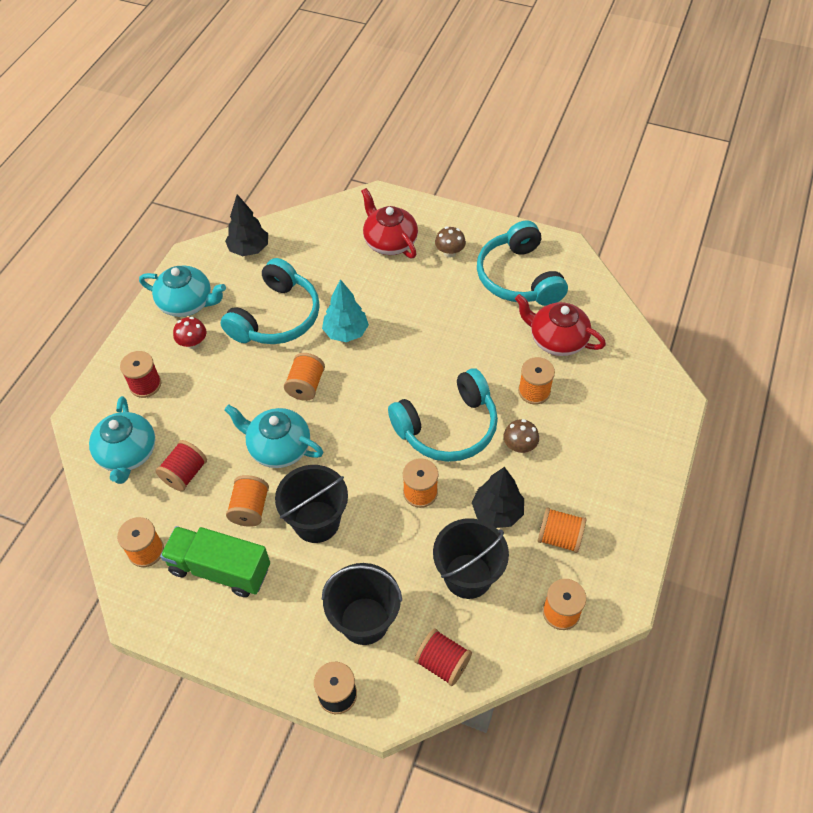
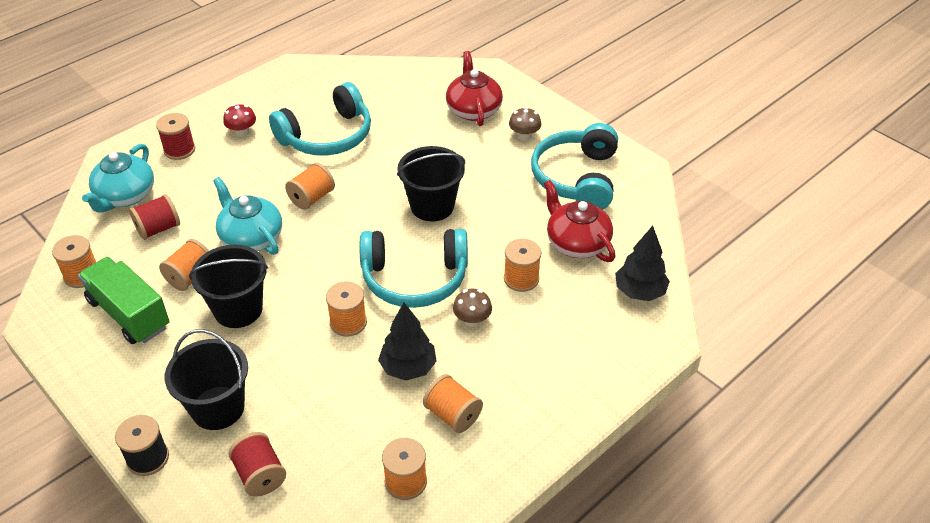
camera: 25 degrees right, 10 degrees down
turquoise teapot [139,266,226,317] -> none
black tree [225,194,268,256] -> black tree moved to [615,226,670,301]
turquoise tree [322,279,369,342] -> none
black bucket [433,518,509,599] -> black bucket moved to [397,146,465,221]

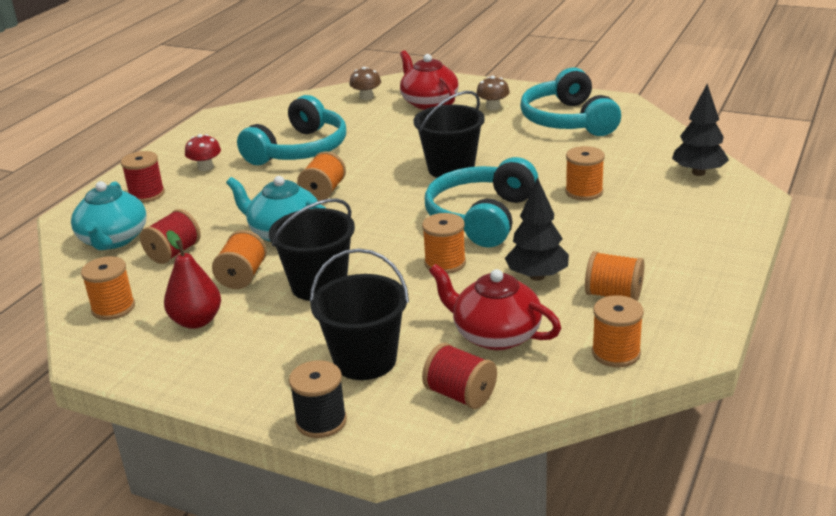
camera: 20 degrees left, 15 degrees down
green truck [78,257,170,344] -> red pear [164,230,221,329]
turquoise headphones [359,229,468,308] -> turquoise headphones turned 135 degrees clockwise [425,157,538,247]
brown mushroom [453,289,492,327] -> brown mushroom moved to [350,67,381,100]
red teapot [544,180,616,262] -> red teapot moved to [429,264,561,350]

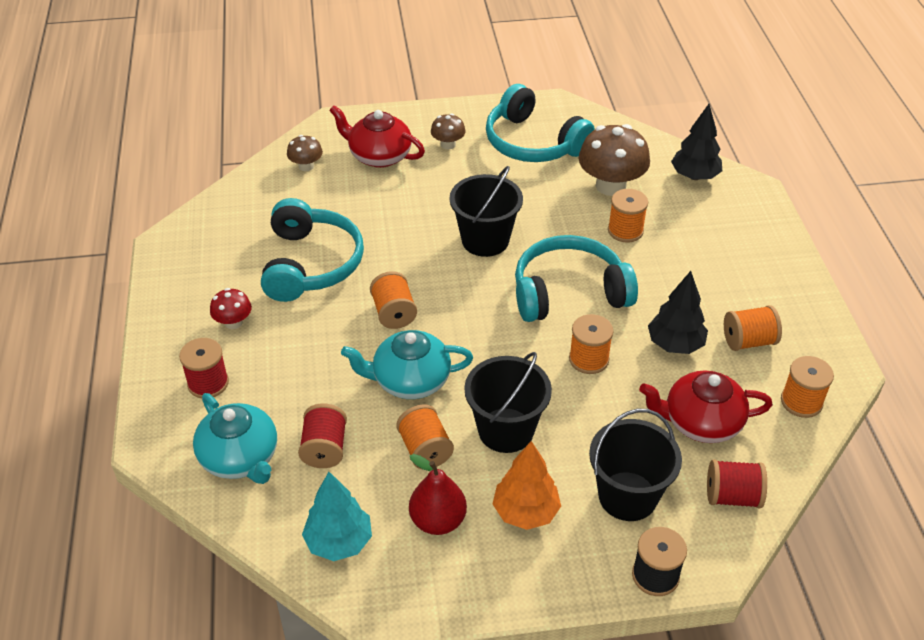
camera: 35 degrees left, 15 degrees up
orange spool [81,256,135,320] -> turquoise tree [302,472,372,561]
turquoise headphones [425,157,538,247] -> turquoise headphones turned 90 degrees clockwise [515,235,638,322]
none -> orange tree [493,441,561,530]
none -> brown mushroom [579,124,650,196]

